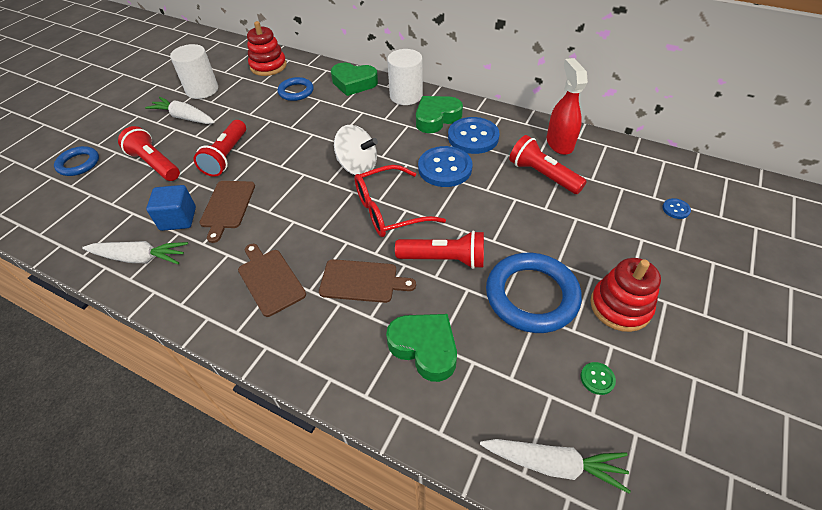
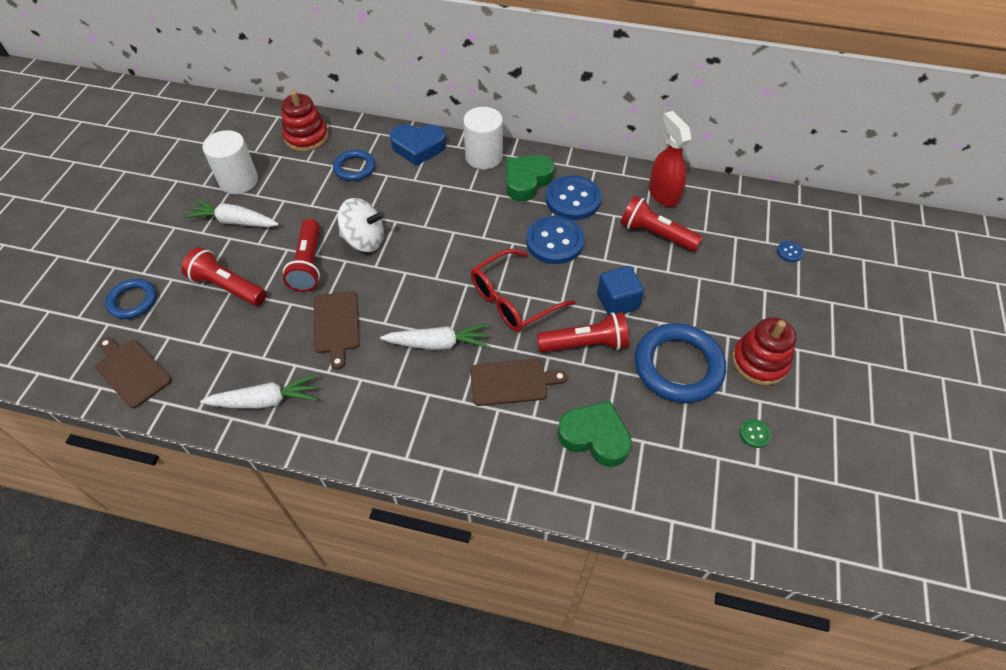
camera: 15 degrees left, 5 degrees up
blue cube [146,185,196,231] -> blue cube moved to [597,266,644,315]
brown cutting board [238,244,306,317] -> brown cutting board moved to [95,337,172,409]
green heart [331,63,378,96] -> blue heart [390,124,446,166]
white spinning top [334,125,378,175] -> white spinning top moved to [338,198,385,252]
white carrot [480,439,631,494] -> white carrot moved to [380,324,489,350]

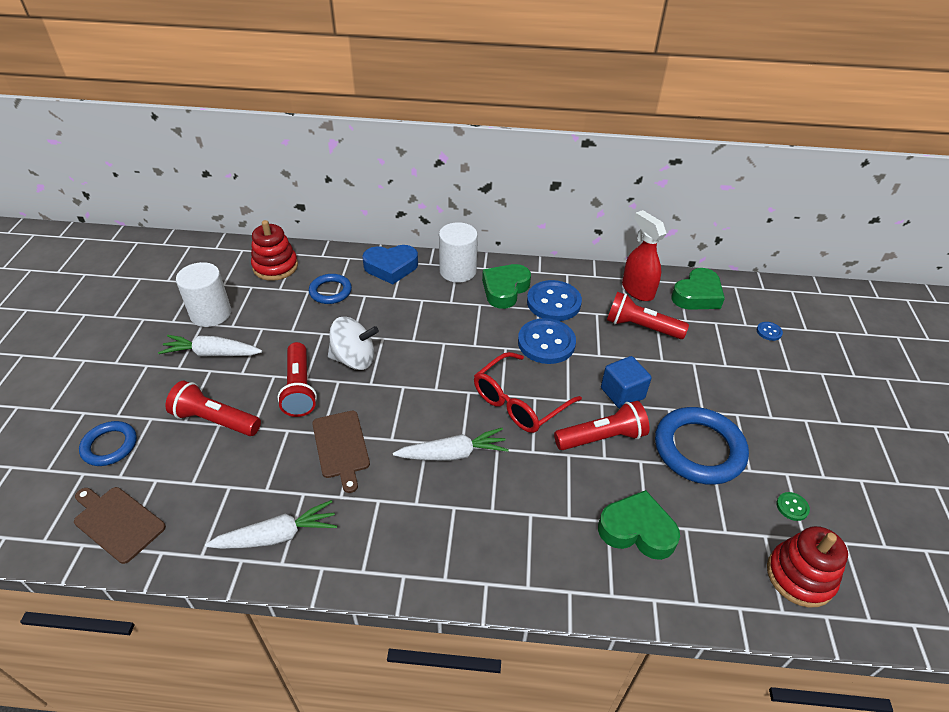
camera: 10 degrees left, 10 degrees down
brown cutting board [470,359,567,406] -> none
red stacking toy [732,317,796,386] -> red stacking toy moved to [767,526,848,608]
none -> green heart [671,268,725,310]

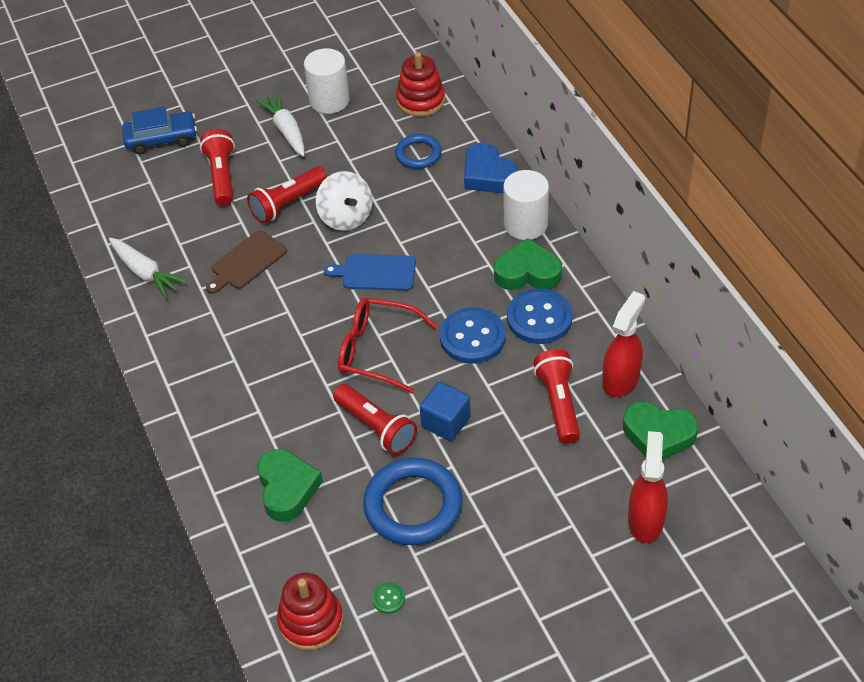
camera: 65 degrees right, 5 degrees up
brown cutting board [74,487,166,564] -> none
blue ring [79,421,137,466] -> blue car [122,107,197,154]
white carrot [393,428,509,461] -> none
blue button [757,322,783,341] -> red spray bottle [628,431,668,543]
none -> blue cutting board [324,254,416,291]

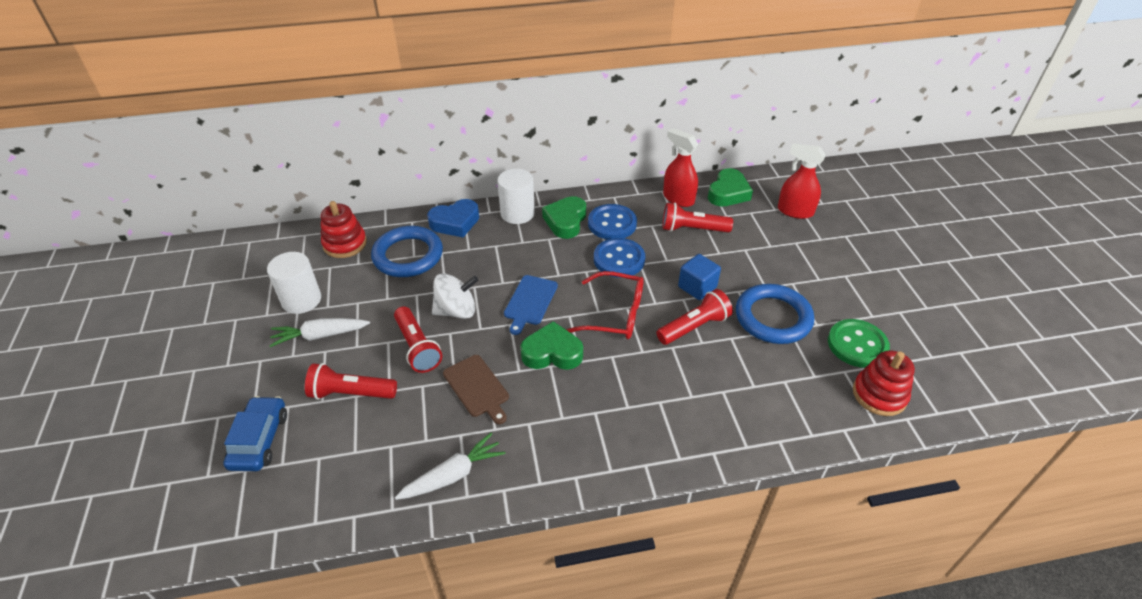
camera: 80 degrees left, 5 degrees down
green heart [257,449,323,522] -> green heart moved to [520,321,583,370]
red glasses [338,298,437,394] -> red glasses turned 105 degrees counterclockwise [566,271,644,339]
green button [372,583,405,614] -> green button [828,319,890,368], size x2.30
blue ring [395,134,442,169] -> blue ring [371,226,443,277], size x1.75

